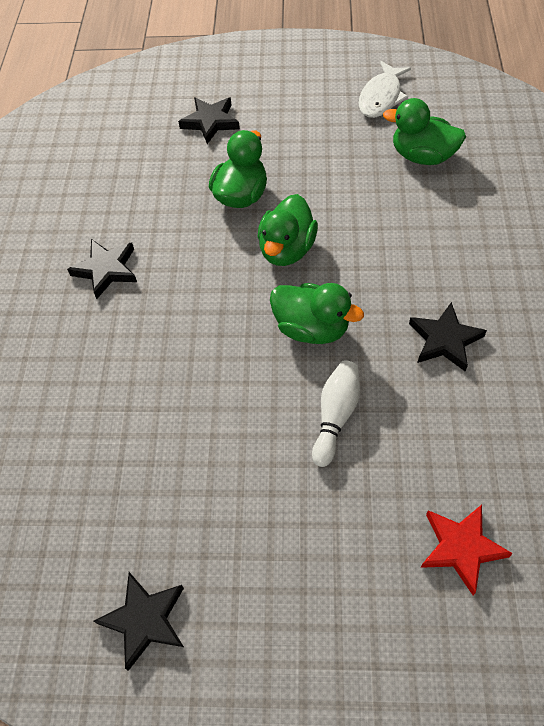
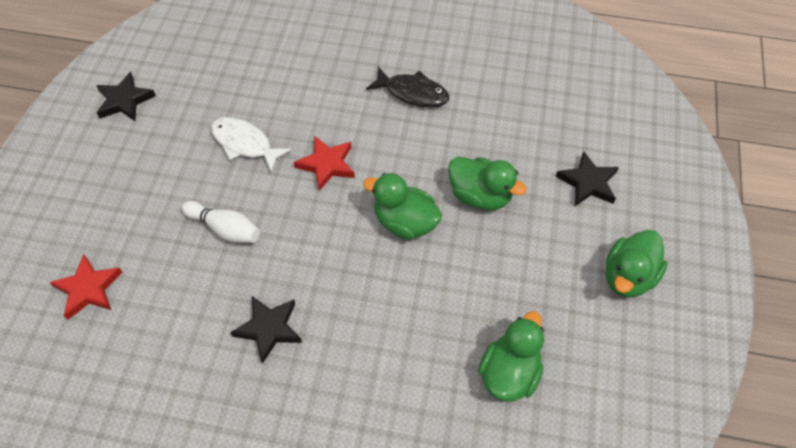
camera: 95 degrees right, 0 degrees up
black star [67,239,137,299] -> black fish [366,67,449,108]
green duck [270,283,364,344] -> green duck moved to [606,230,668,297]
white fish [359,61,411,118] -> white fish moved to [211,117,292,173]
none -> red star [294,136,355,191]

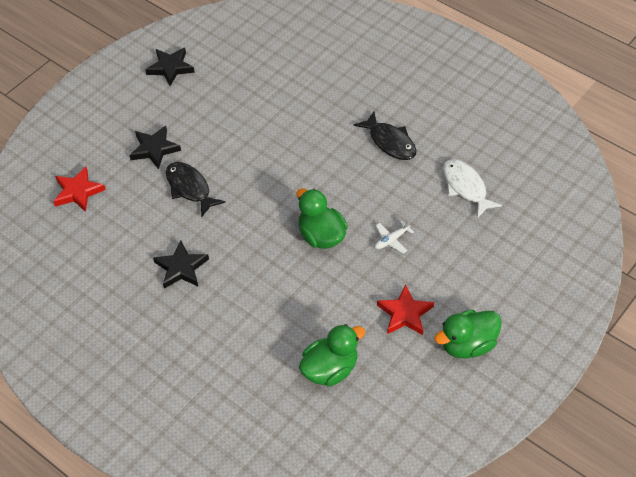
camera: 30 degrees right, 5 degrees down
white bowling pin [182,201,260,243] -> black fish [166,162,225,217]
white fish [211,117,292,173] -> white fish moved to [443,159,502,218]
red star [294,136,355,191] -> red star moved to [377,285,434,335]
green duck [448,157,527,210] -> white plane [375,220,414,254]
black star [556,151,619,206] -> black star moved to [129,126,181,169]

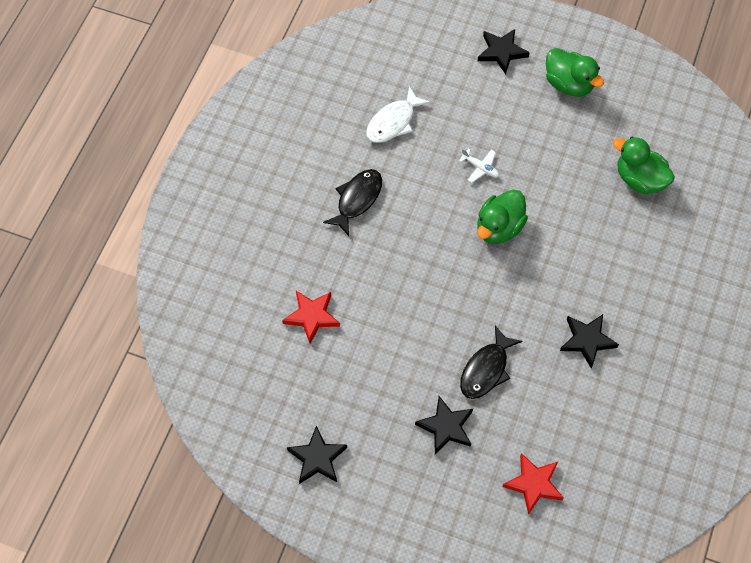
camera: 110 degrees left, 10 degrees up
red star [377,285,434,335] -> red star moved to [282,291,340,344]
none -> black star [478,29,530,74]

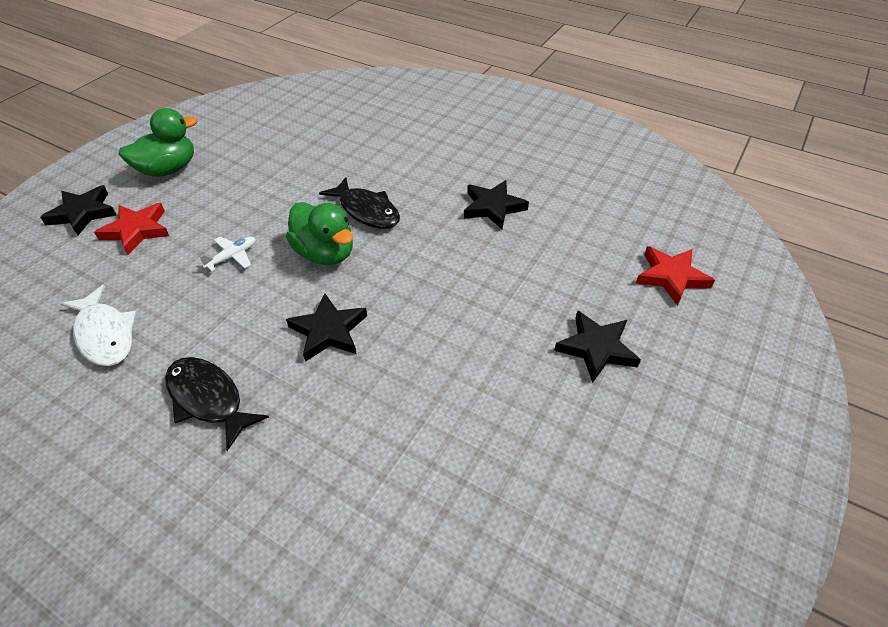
camera: 80 degrees left, 15 degrees down
red star [282,291,340,344] -> red star moved to [94,203,169,255]
black star [287,425,347,484] -> black star moved to [286,293,367,362]
black fish [460,326,523,399] -> black fish moved to [319,177,400,229]
green duck [613,137,675,194] -> none

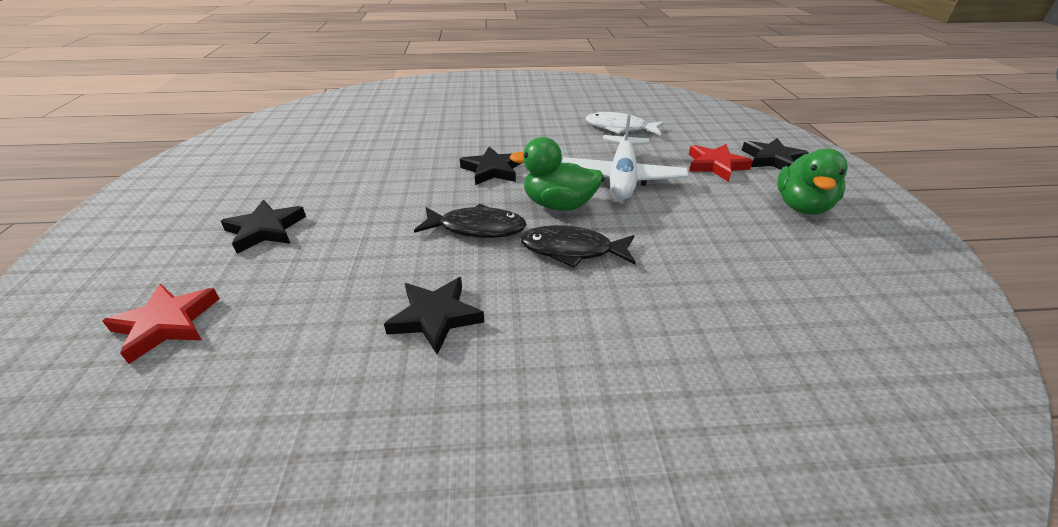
camera: 145 degrees right, 10 degrees down
black fish [165,357,269,451] -> black fish moved to [414,204,527,238]
white plane [199,237,255,271] -> white plane [562,113,688,200], size x2.34

